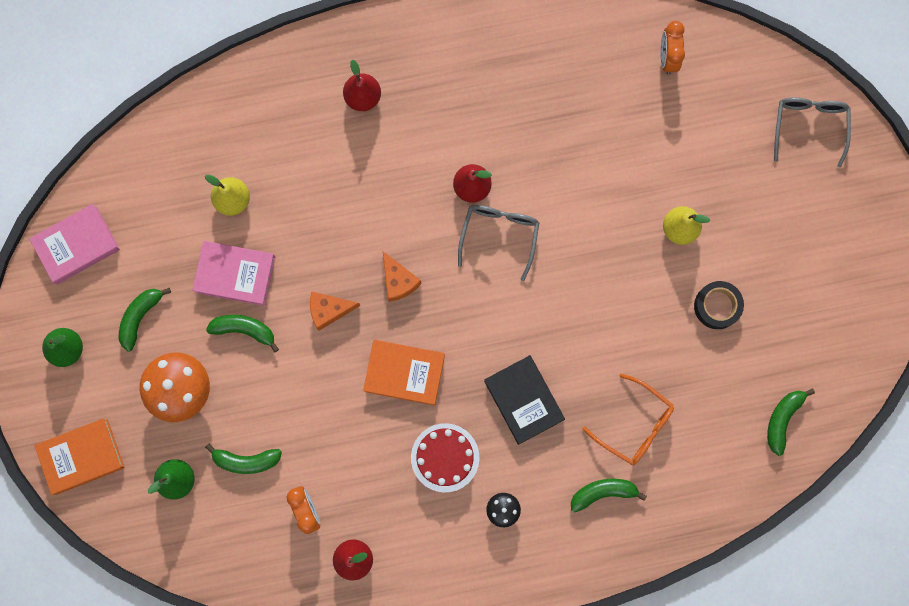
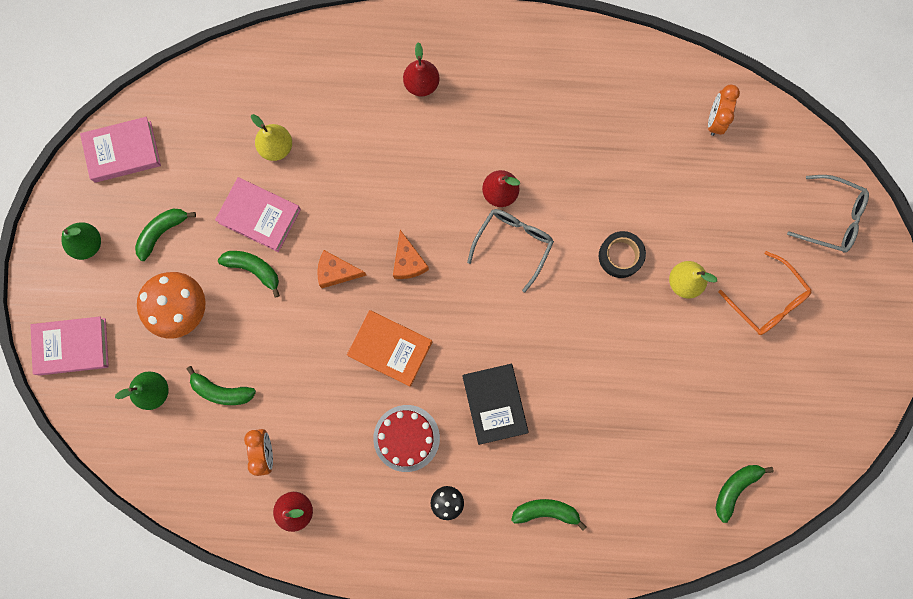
camera: 15 degrees right, 0 degrees up
orange book [34,418,125,495] -> pink book [30,316,109,376]
orange glasses [582,374,674,465] -> orange glasses moved to [718,251,812,335]
black tape [694,281,744,329] -> black tape moved to [599,231,646,278]
grey glasses [774,97,851,167] -> grey glasses turned 90 degrees clockwise [787,175,869,253]

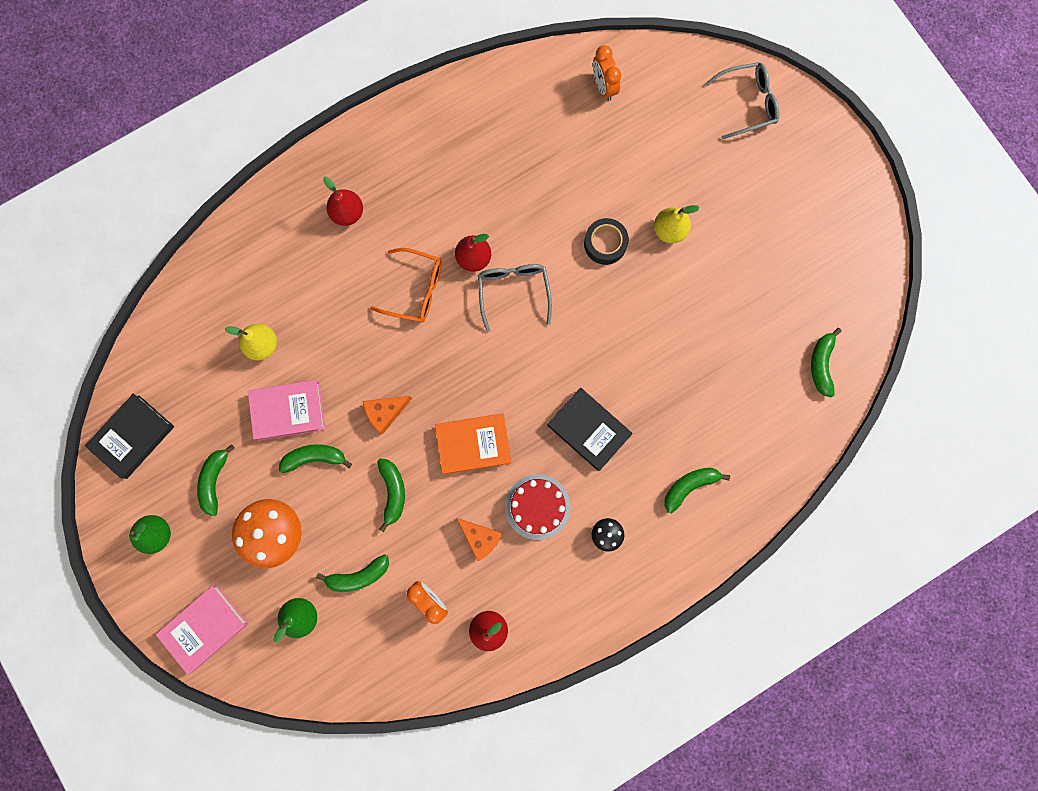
camera: 35 degrees left, 0 degrees up
pink book [80,117,161,183] -> black book [85,393,174,479]
orange cheese [393,230,429,279] -> orange cheese moved to [457,518,502,561]
orange glasses [718,251,812,335] -> orange glasses moved to [370,248,442,322]
none -> green banana [377,459,405,532]

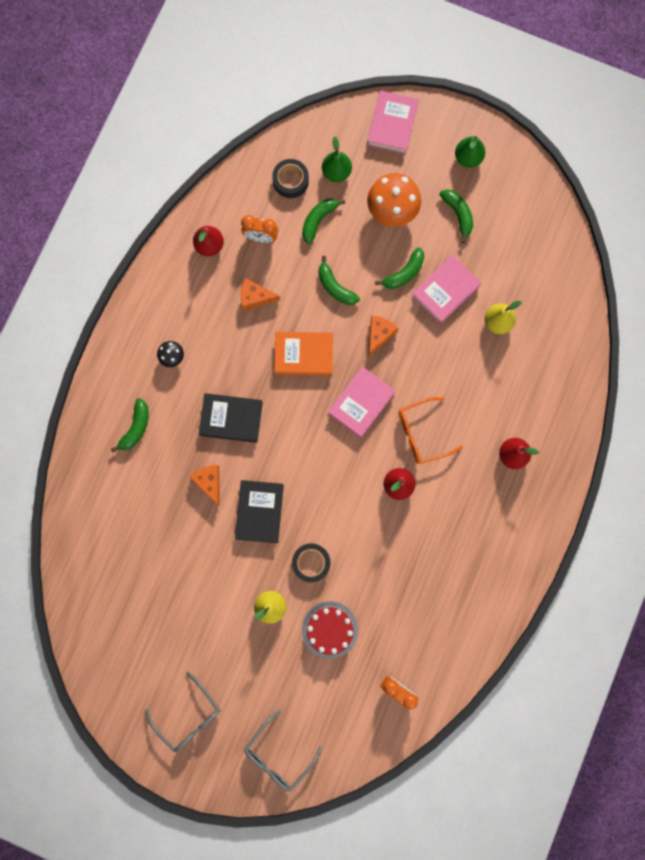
camera: 145 degrees right, 0 degrees up
black book [85,393,174,479] -> black book moved to [235,480,284,543]
orange book [435,413,511,474] -> orange book turned 45 degrees clockwise [274,332,333,376]
grey glasses [478,264,552,332] -> grey glasses moved to [145,671,221,752]
red cake [505,474,570,540] -> red cake moved to [302,601,358,659]
green banana [811,328,842,397] -> none
none -> orange cheese [189,465,219,505]
none -> black tape [272,159,309,198]
none -> pink book [328,366,396,438]

